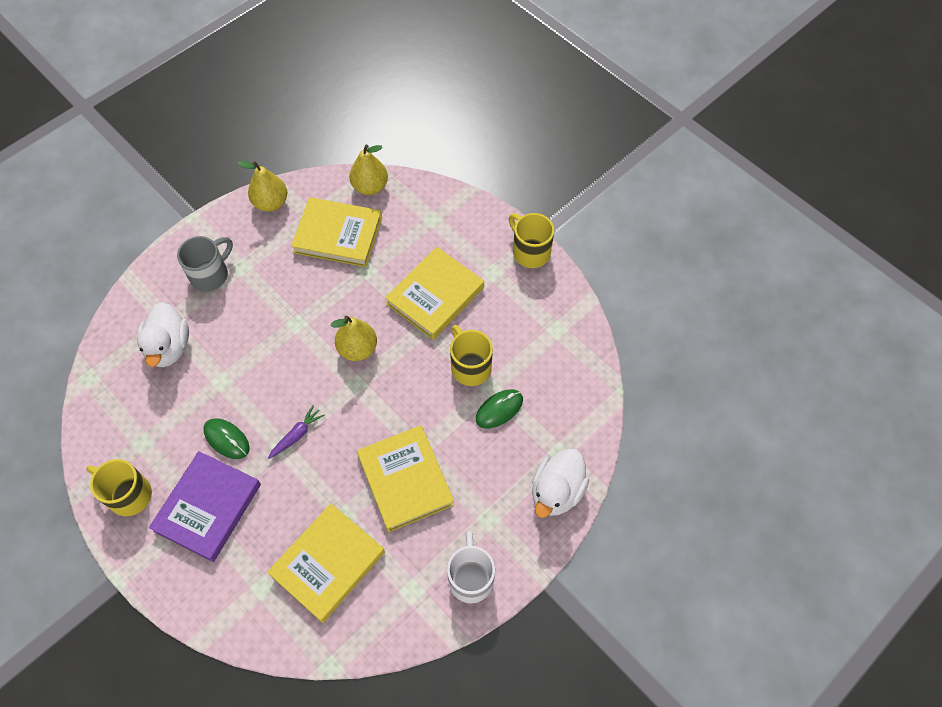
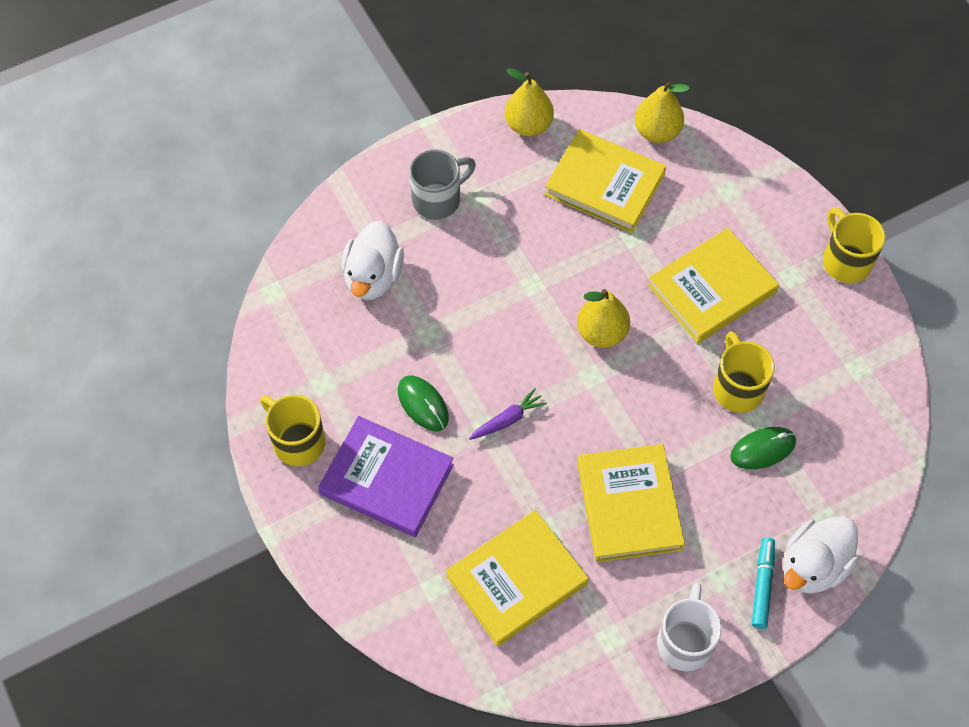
camera: 15 degrees right, 0 degrees up
purple book [149,451,261,562] -> purple book turned 75 degrees clockwise [318,416,454,537]
none -> turquoise marker [752,538,775,629]

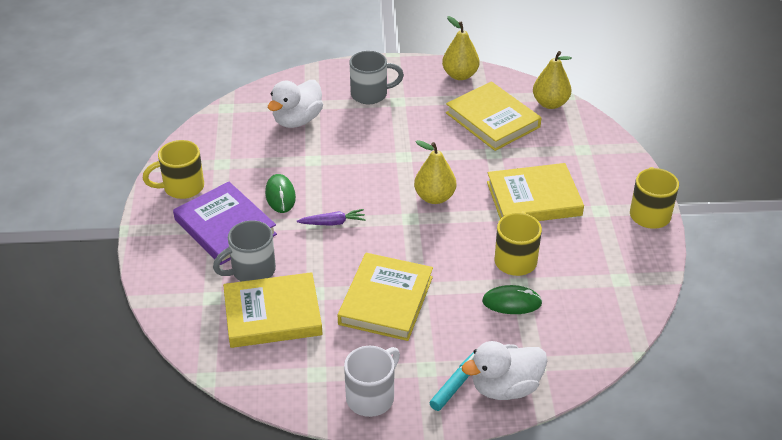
camera: 25 degrees right, 20 degrees down
yellow mug [260,395,326,466] -> yellow mug turned 90 degrees counterclockwise [143,140,204,199]
none -> grey mug [213,220,276,282]

